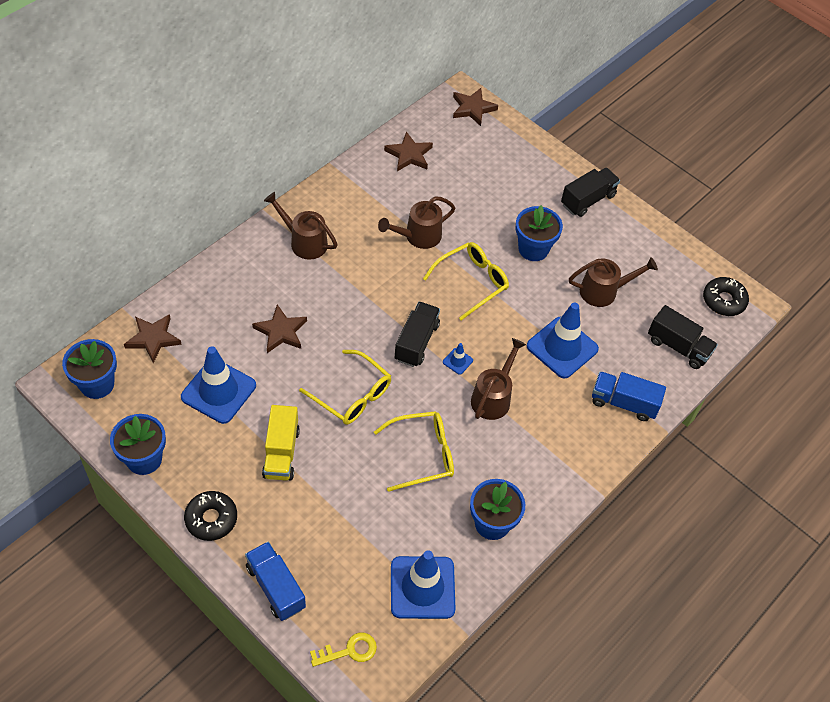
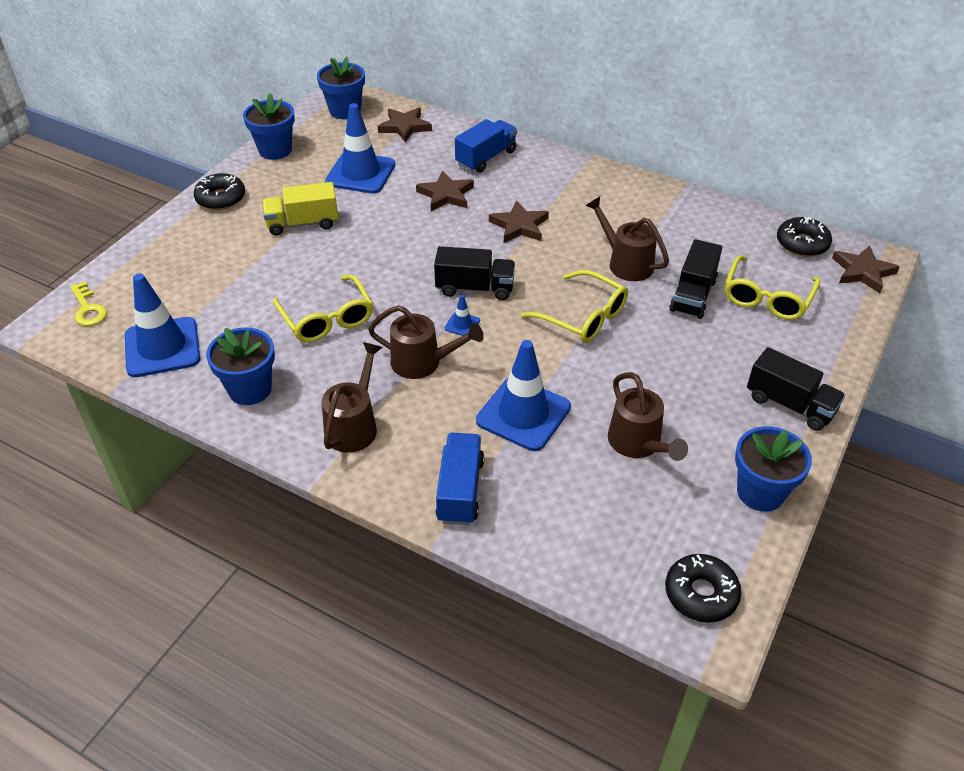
camera: 80 degrees right, 10 degrees down
blue truck [245,542,306,621] -> blue truck moved to [455,119,517,173]
brown watering can [264,192,338,260] -> brown watering can moved to [322,342,383,453]
yellow glasses [299,350,391,425] -> yellow glasses moved to [725,255,820,320]
brown star [384,131,433,171] -> brown star moved to [489,200,549,243]
blue flower pot [516,205,563,261] -> blue flower pot moved to [735,427,812,512]
black truck [648,305,718,369] -> black truck moved to [669,239,722,319]
none -> black donut [777,217,832,257]

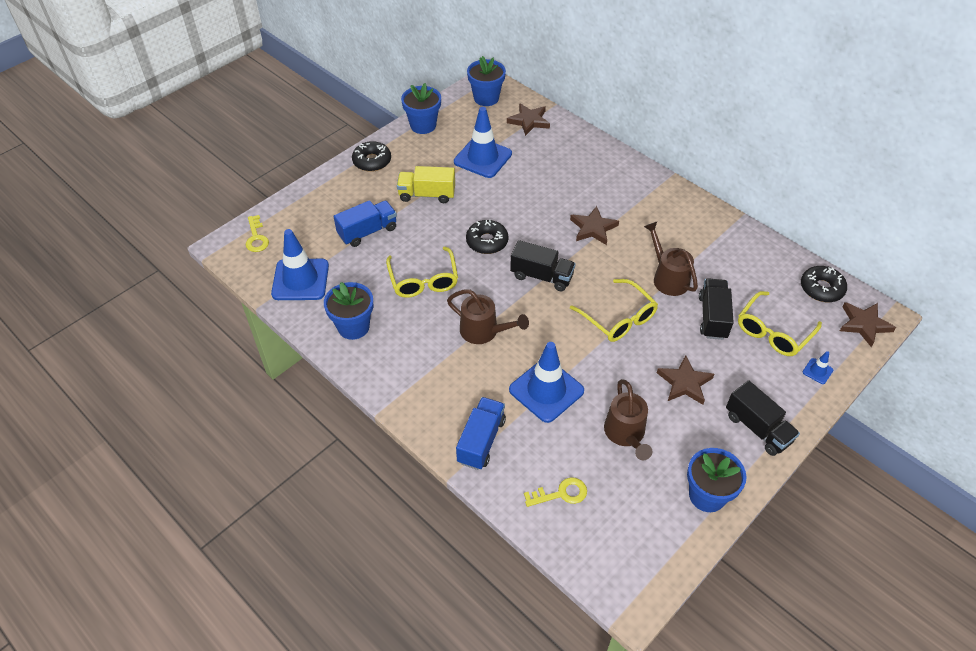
camera: 15 degrees right, 5 degrees up
brown watering can [322,342,383,453] -> none
brown star [416,171,474,211] -> brown star moved to [657,355,714,405]
blue traffic cone [445,295,480,336] -> blue traffic cone moved to [803,351,833,384]
blue truck [455,119,517,173] -> blue truck moved to [333,200,397,247]
black donut [665,554,741,623] -> black donut moved to [466,220,508,254]
black truck [669,239,722,319] -> black truck turned 150 degrees clockwise [699,278,734,340]
none -> yellow key [524,477,587,507]

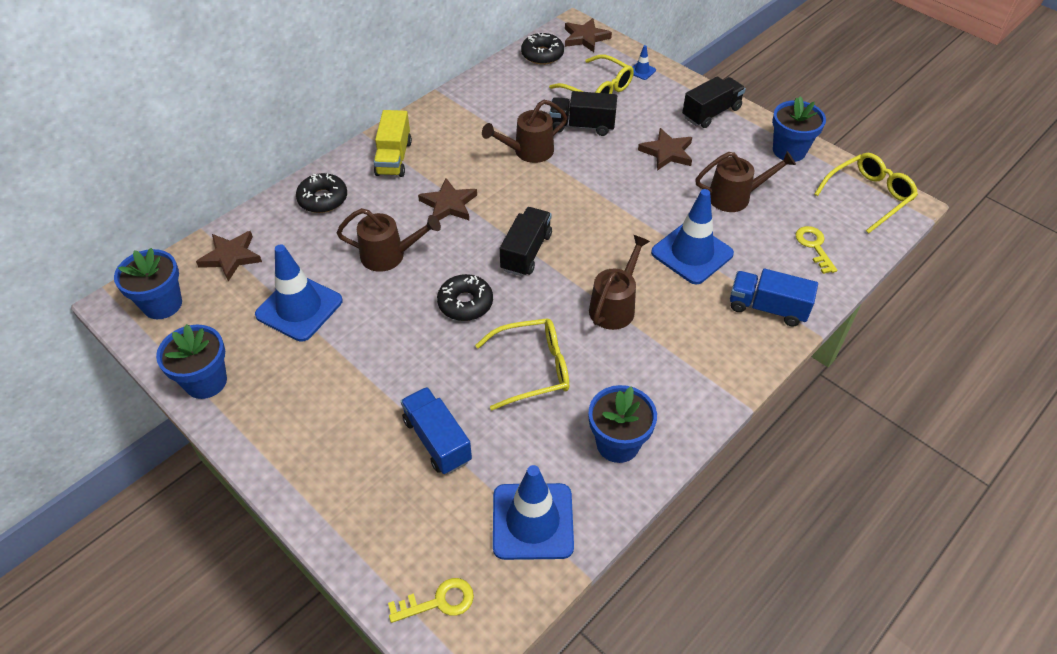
camera: 90 degrees left, 0 degrees up
black donut [352,141,391,172] -> black donut moved to [296,173,347,213]
yellow truck [397,166,455,203] -> yellow truck moved to [374,110,412,177]
yellow glasses [570,279,658,342] -> yellow glasses moved to [814,153,918,233]
none -> brown watering can [337,208,441,272]

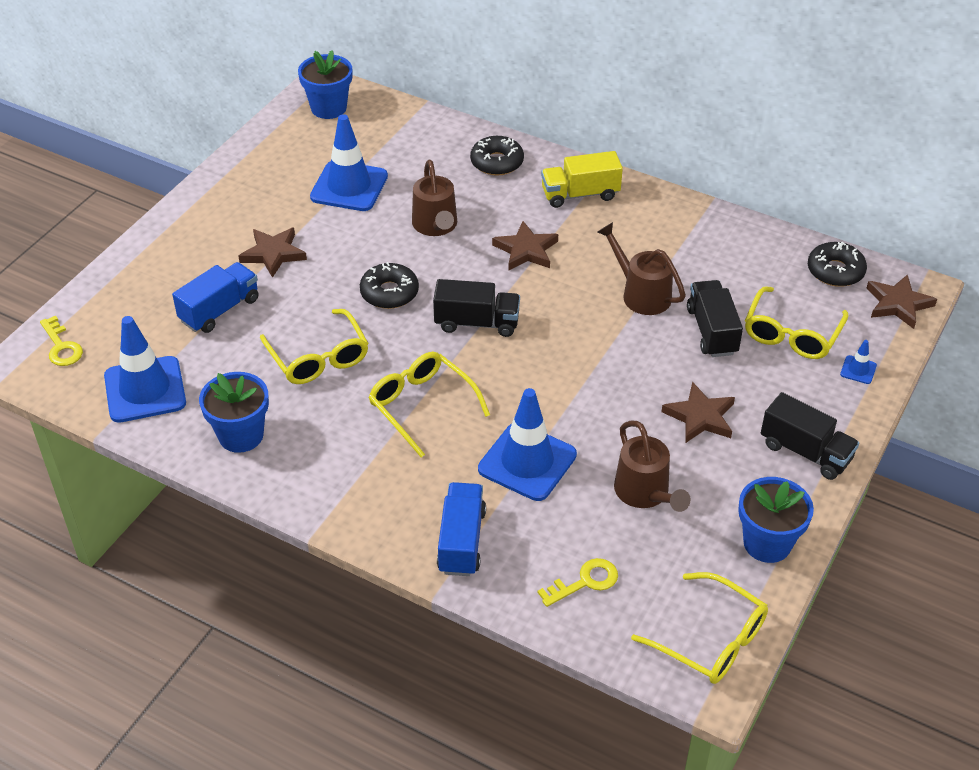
camera: 75 degrees right, 5 degrees down
blue flower pot [156,324,227,399] -> none
brown star [196,231,262,282] -> brown star moved to [238,227,307,278]
brown watering can [589,235,650,330] -> yellow glasses [368,352,490,458]

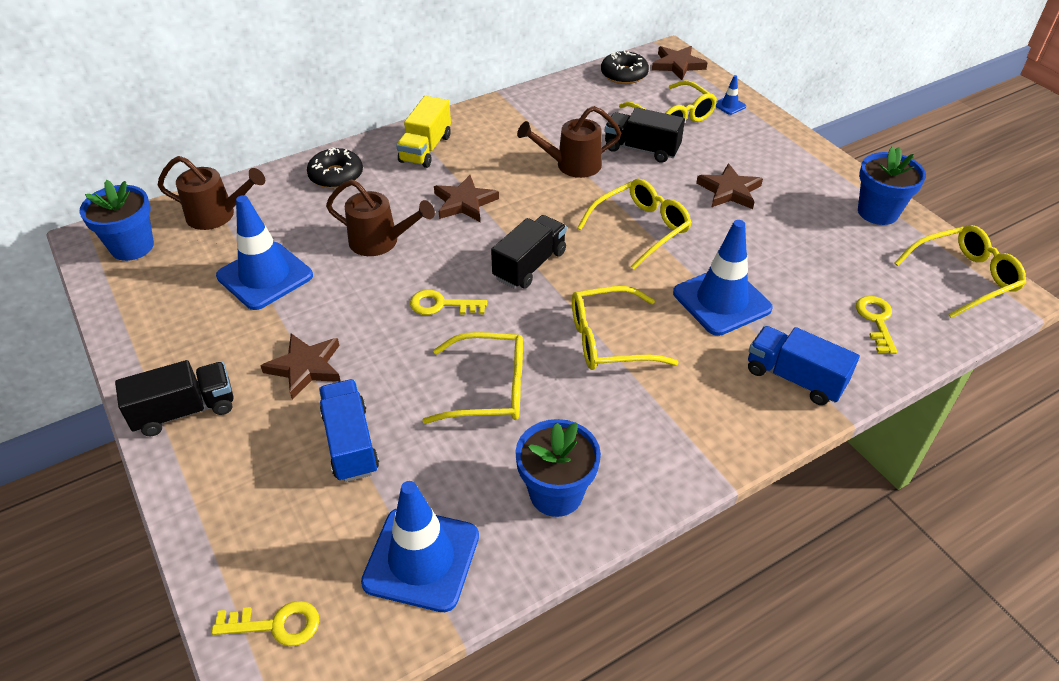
camera: 60 degrees left, 0 degrees up
black donut [360,262,419,309] -> yellow key [410,290,487,315]
brown watering can [614,421,691,512] -> brown watering can moved to [158,156,265,230]
black truck [761,392,859,480] -> black truck moved to [115,360,234,436]
none -> yellow glasses [577,179,692,269]

